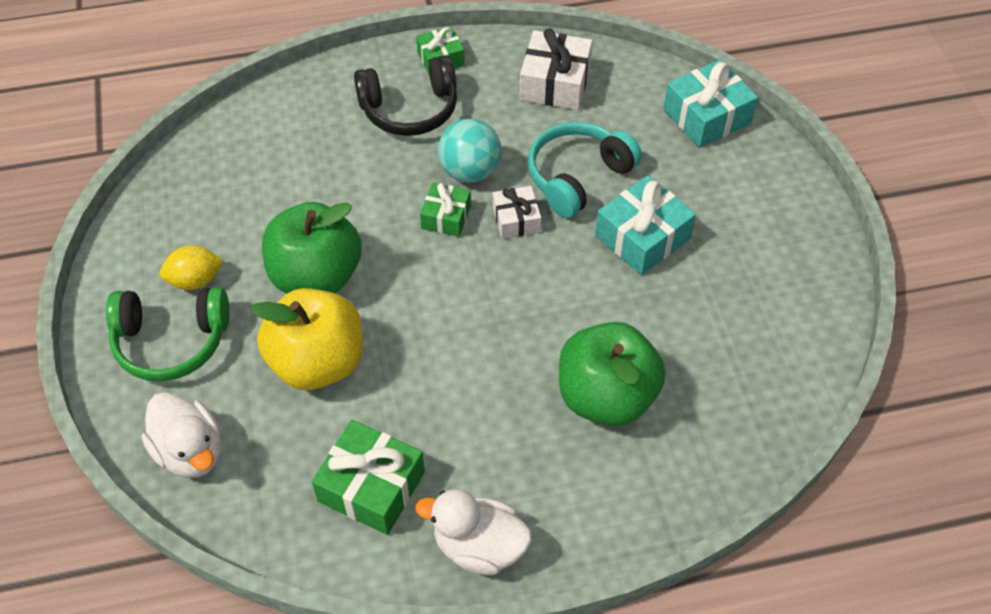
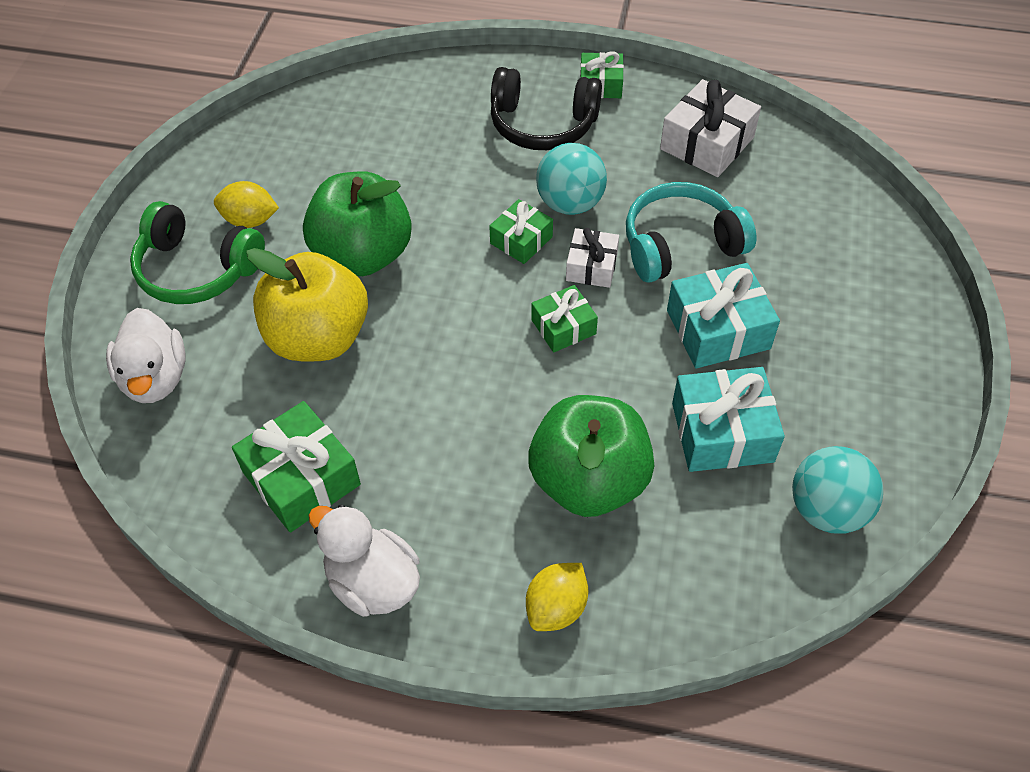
camera: 25 degrees right, 0 degrees up
turquoise gift [663,60,758,148] -> turquoise gift moved to [672,367,785,472]
none -> yellow lemon [526,563,588,631]
none -> green gift [531,285,598,352]
none -> turquoise ball [792,446,883,534]

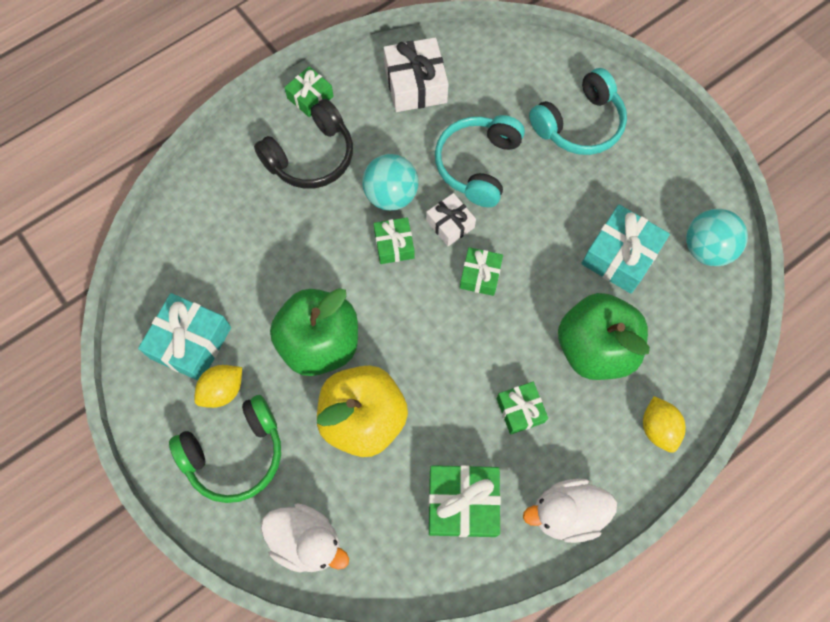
camera: 50 degrees left, 15 degrees up
turquoise gift [667,263,780,368] -> turquoise gift moved to [138,293,231,381]
none -> green gift [497,382,548,435]
none -> turquoise headphones [529,68,627,155]

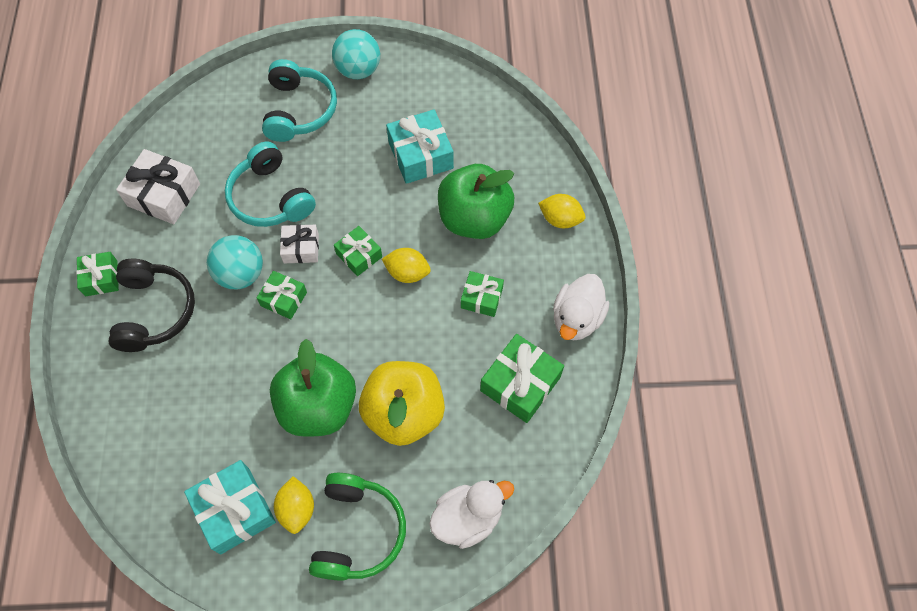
camera: 55 degrees left, 5 degrees down
turquoise ball [686,209,748,266] -> turquoise ball moved to [332,29,380,79]
none -> yellow lemon [382,248,431,283]

